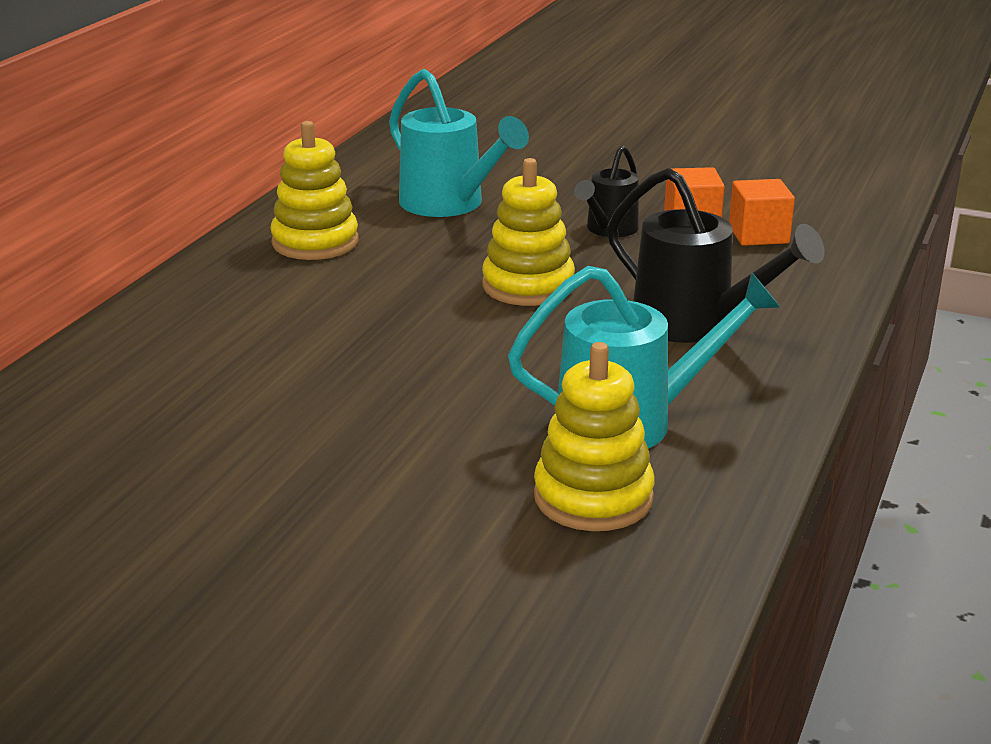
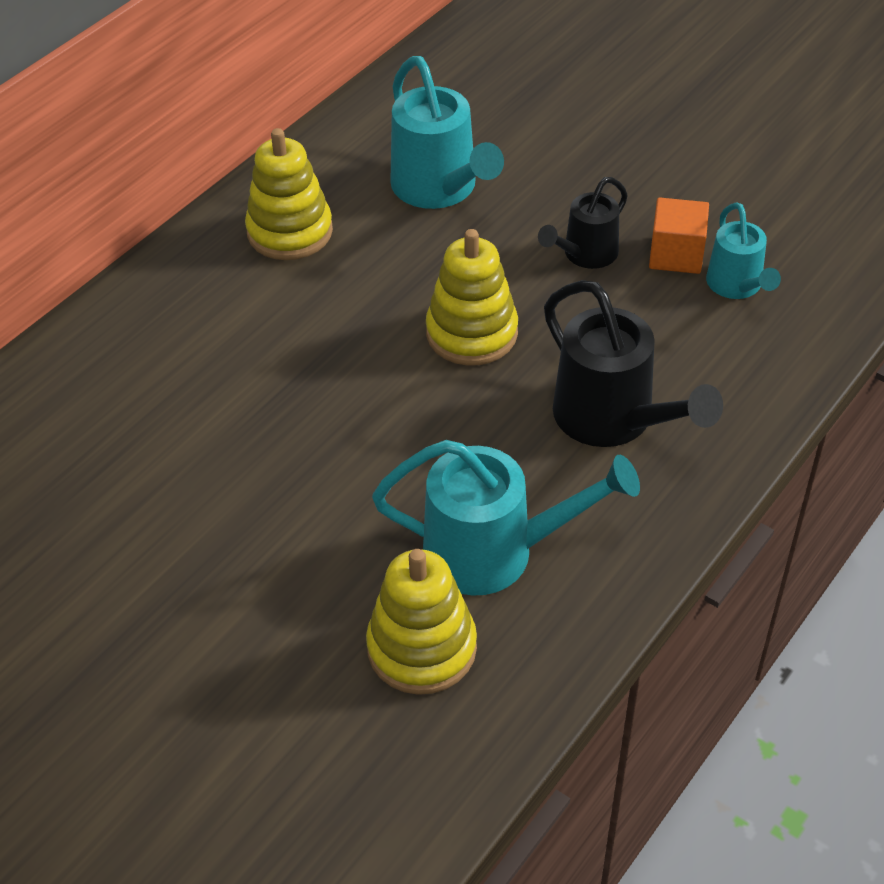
camera: 15 degrees right, 20 degrees up
orange cube [729,179,795,246] -> turquoise watering can [706,202,781,299]

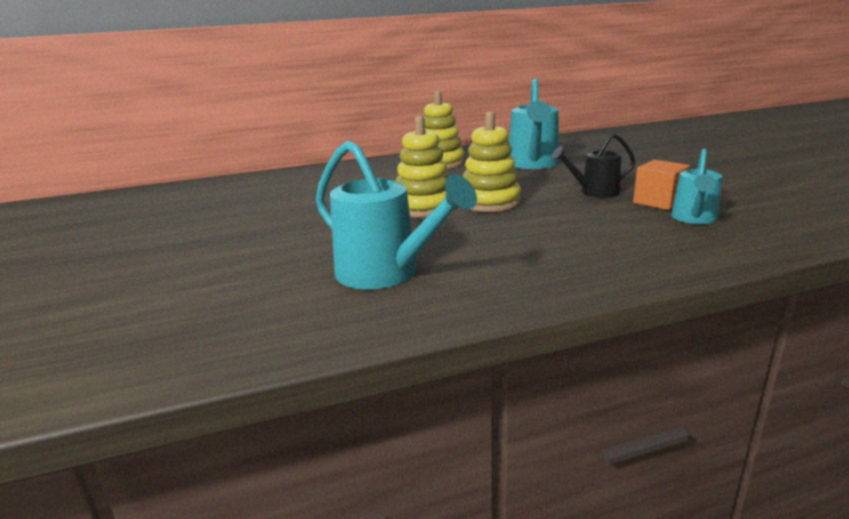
camera: 35 degrees right, 25 degrees down
yellow stacking toy [366,549,477,695] -> yellow stacking toy moved to [395,116,449,217]
black watering can [544,280,723,447] -> none

